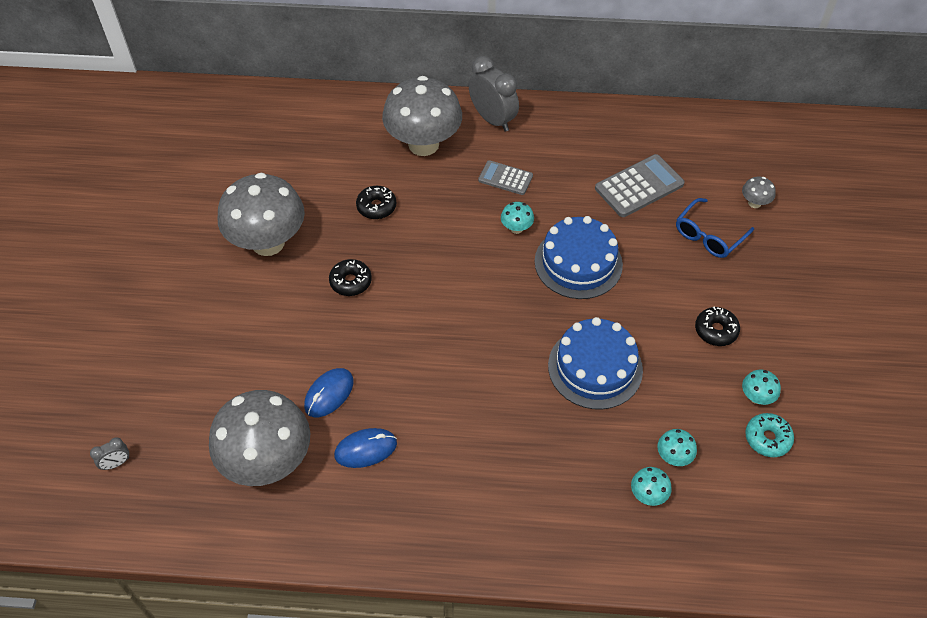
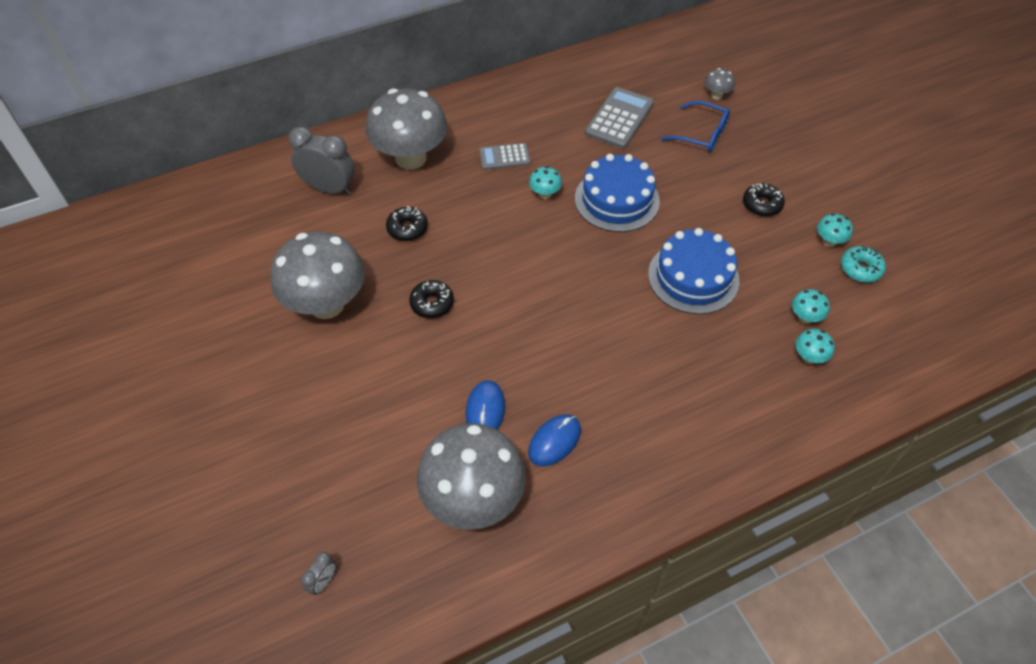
camera: 30 degrees left, 0 degrees up
grey clock [469,56,519,132] -> grey clock moved to [288,127,355,195]
blue glasses [676,198,754,258] -> blue glasses turned 75 degrees counterclockwise [661,101,730,152]

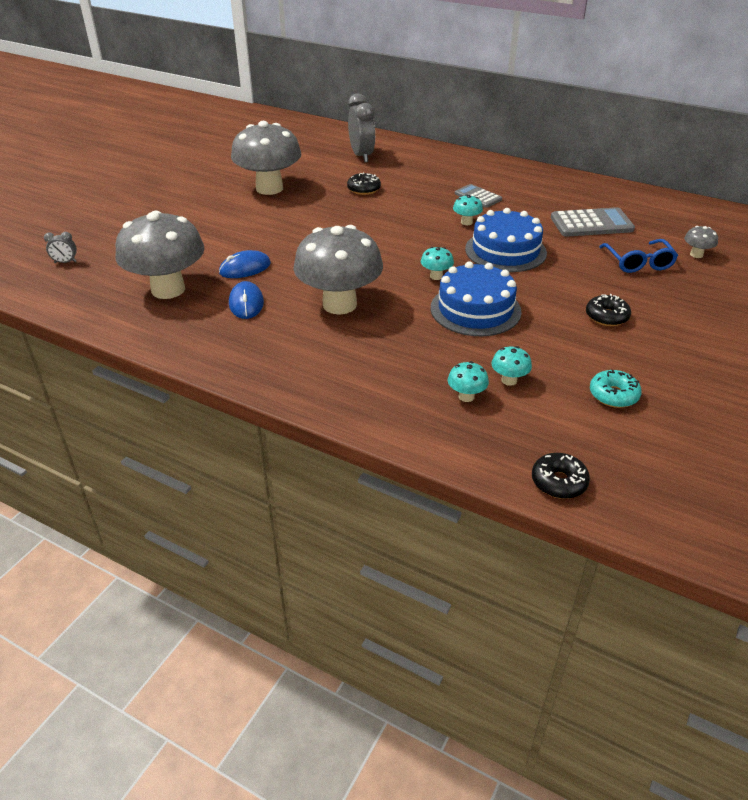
camera: 55 degrees right, 15 degrees down
grey mushroom [366,88,448,170] -> grey mushroom moved to [293,225,383,315]
black donut [409,280,454,318] -> black donut moved to [532,453,590,499]
blue mouse [528,414,581,467] -> blue mouse turned 75 degrees clockwise [229,281,264,319]
turquoise mushroom [817,213,853,247] -> turquoise mushroom moved to [421,247,454,280]

